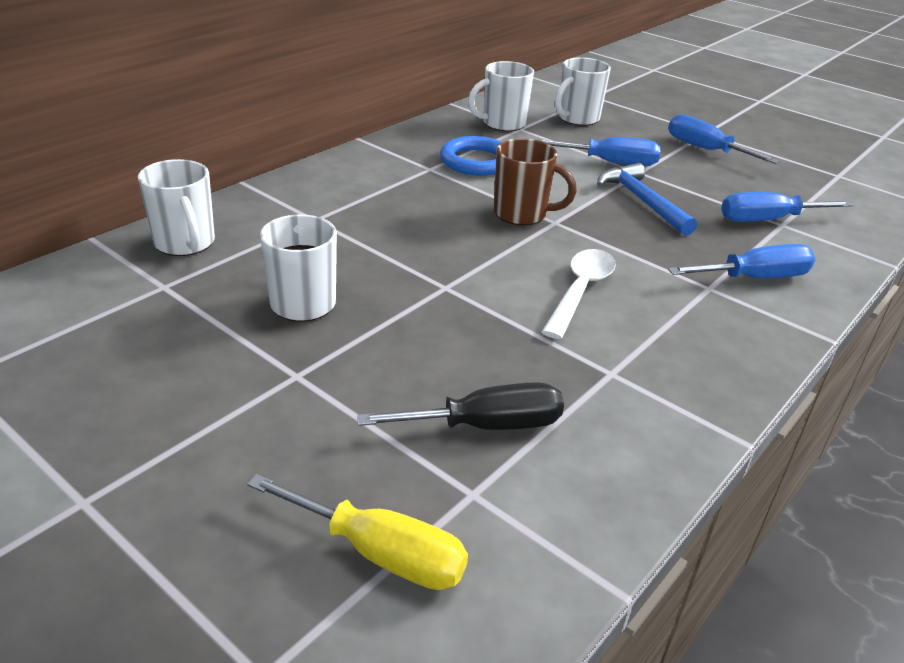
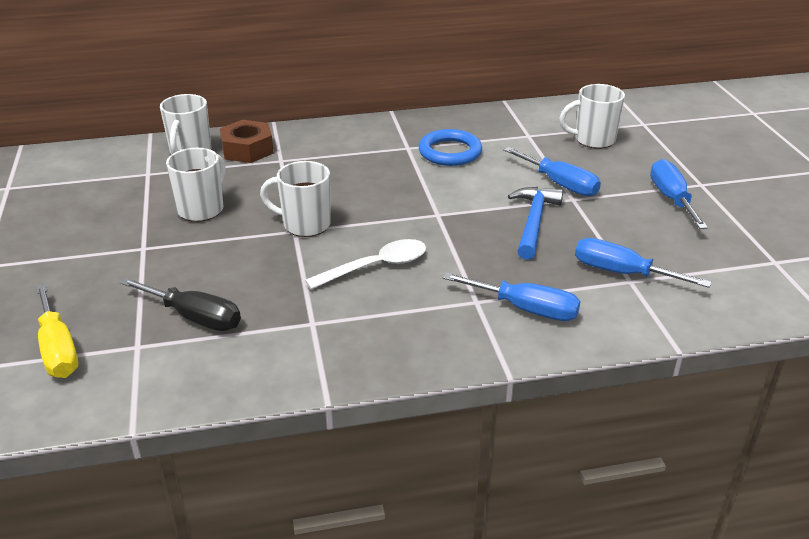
camera: 40 degrees right, 0 degrees up
white mug [468,61,534,131] -> white mug moved to [260,161,331,237]
brown mug [494,138,577,225] -> none
none -> brown nut [220,120,274,163]

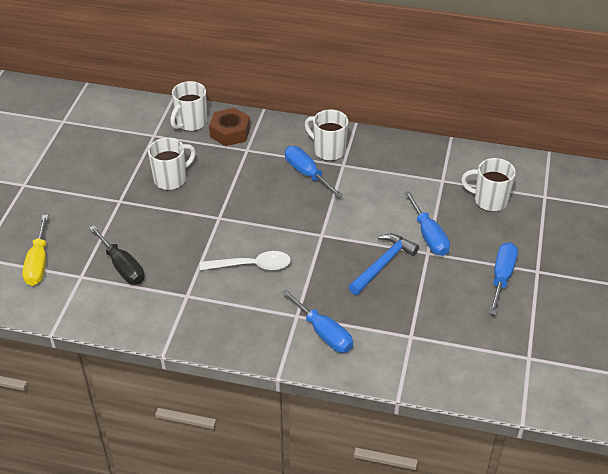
camera: 25 degrees right, 10 degrees up
white mug [260,161,331,237] -> white mug moved to [305,110,348,161]
blue ring [419,129,482,166] -> none
blue screwdriver [575,238,711,288] -> blue screwdriver moved to [285,146,343,198]

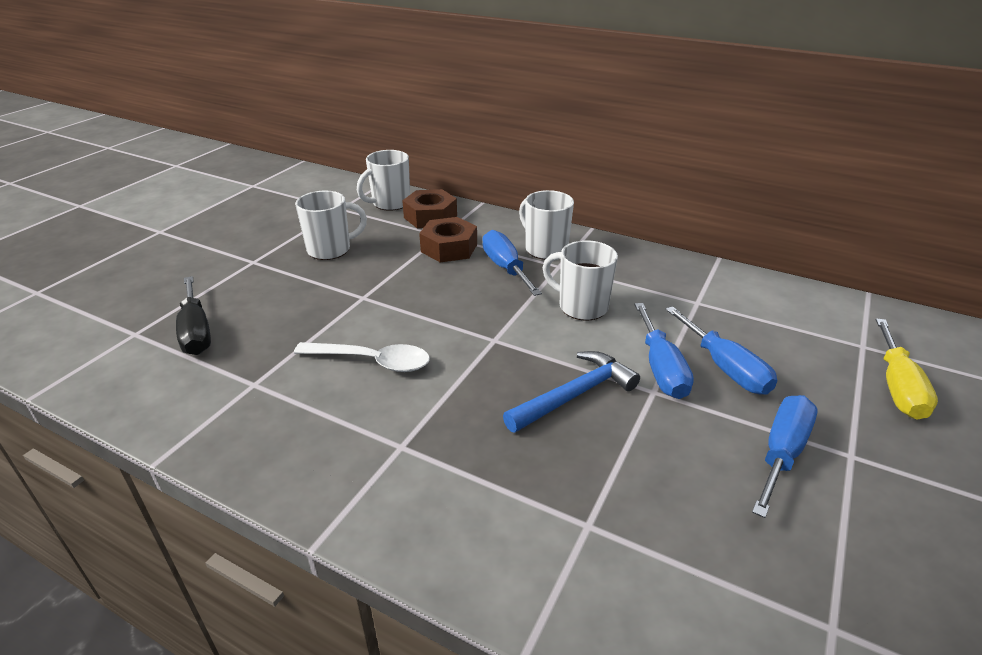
camera: 15 degrees right, 10 degrees down
yellow screwdriver [22,215,48,286] -> yellow screwdriver moved to [875,318,938,420]
blue screwdriver [281,289,353,353] -> blue screwdriver moved to [665,306,777,395]
white mug [461,158,516,212] -> white mug moved to [543,240,618,321]
none -> brown nut [419,217,477,262]

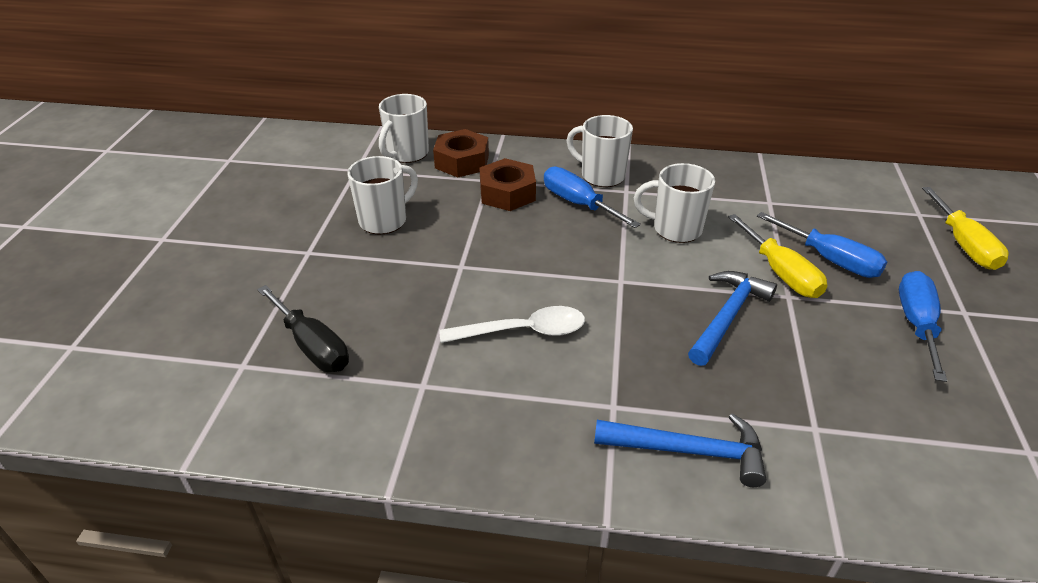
camera: 20 degrees left, 5 degrees up
blue screwdriver [634,303,694,399] -> yellow screwdriver [728,214,827,298]
none -> blue hammer [594,413,766,487]

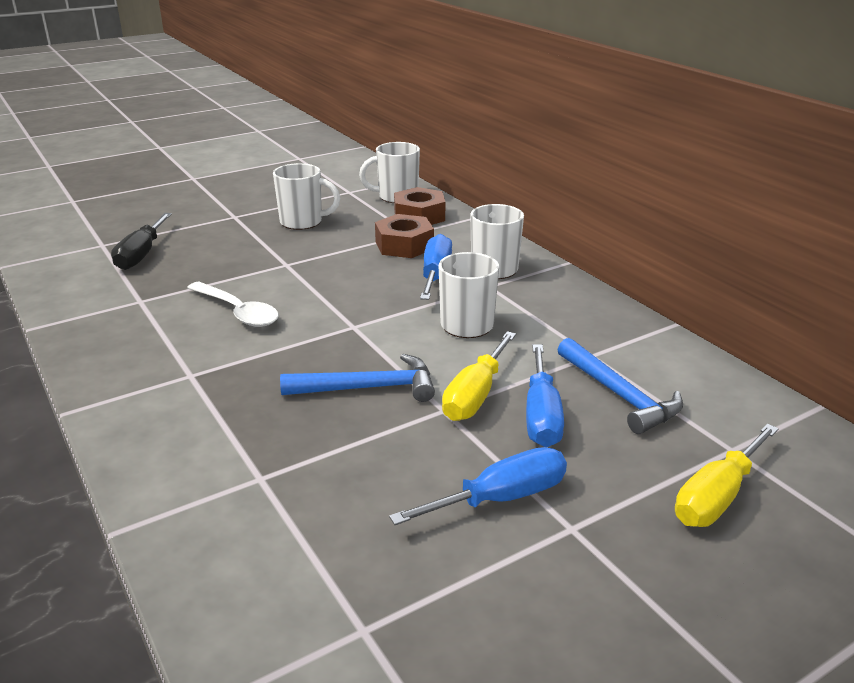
camera: 50 degrees right, 10 degrees down
blue hammer [594,413,766,487] -> blue hammer moved to [557,338,683,434]

